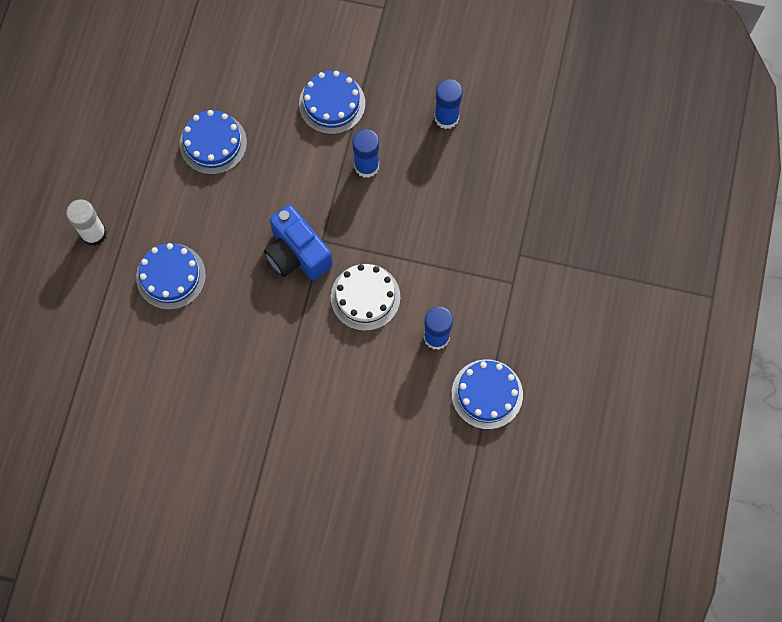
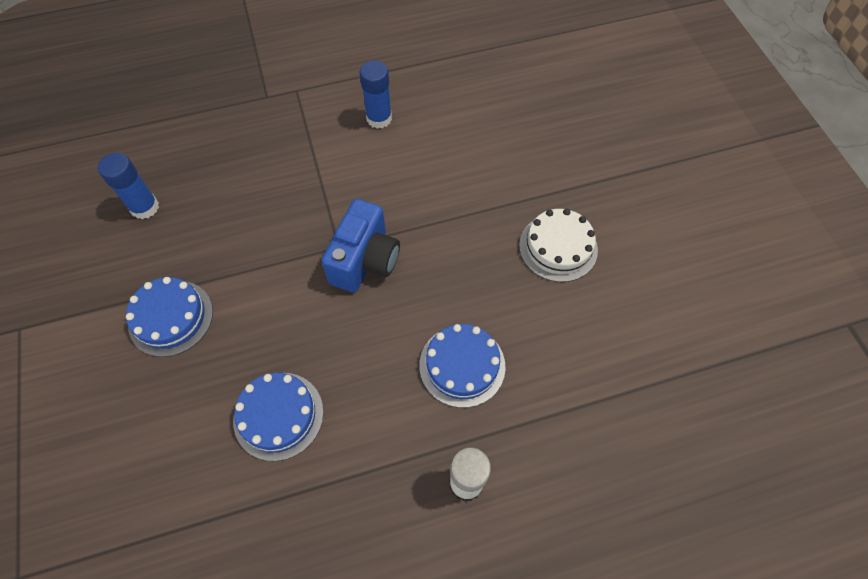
camera: 120 degrees left, 10 degrees down
white cake [331,264,400,331] -> white cake moved to [519,209,598,282]
blue glue stick [352,129,379,178] -> none
blue cake [452,359,523,429] -> none

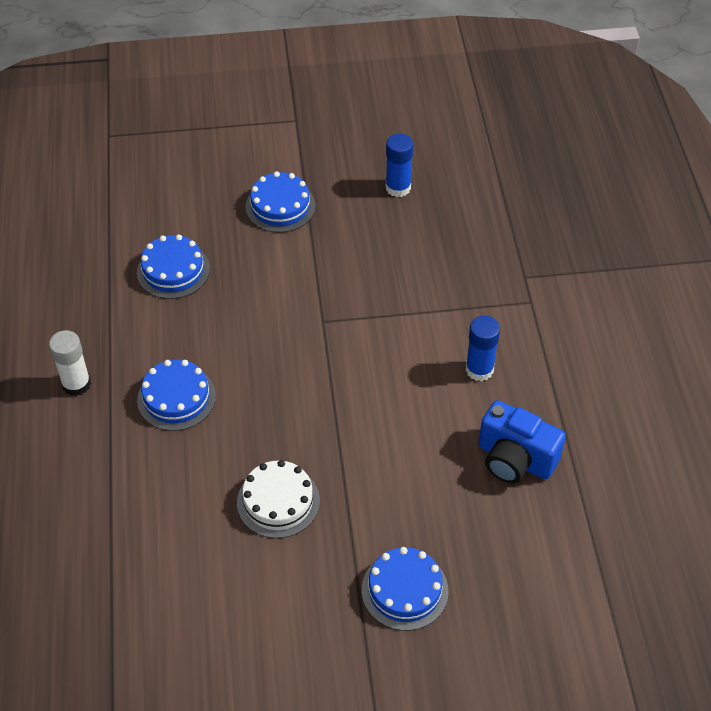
camera: 100 degrees right, 10 degrees down
blue camera [321,199,400,293] -> blue camera moved to [478,400,566,483]
none -> blue cake [362,547,449,631]

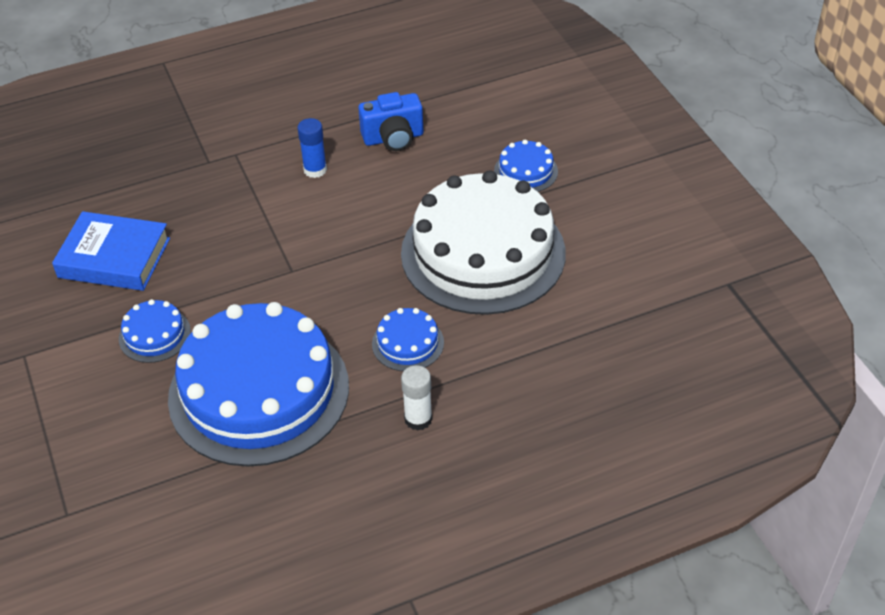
camera: 105 degrees left, 5 degrees down
blue cake [137,234,210,299] -> blue cake [168,302,349,467], size x2.43
white cake [237,460,320,538] -> white cake [401,170,566,315], size x2.43
blue glue stick [386,134,413,197] -> blue book [52,211,170,291]
blue camera [478,400,566,483] -> blue camera turned 60 degrees clockwise [358,92,423,151]

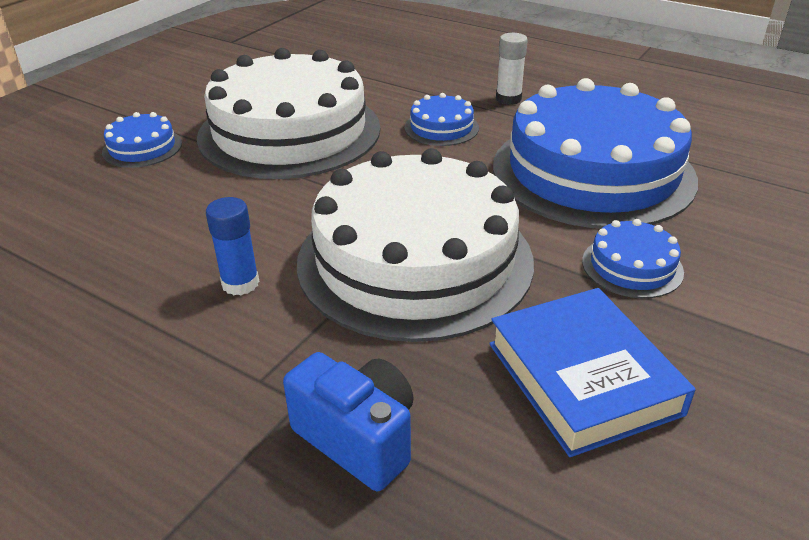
camera: 125 degrees left, 10 degrees down
blue camera [358,92,423,151] -> blue camera moved to [283,352,414,491]
none -> white cake [297,149,534,342]

